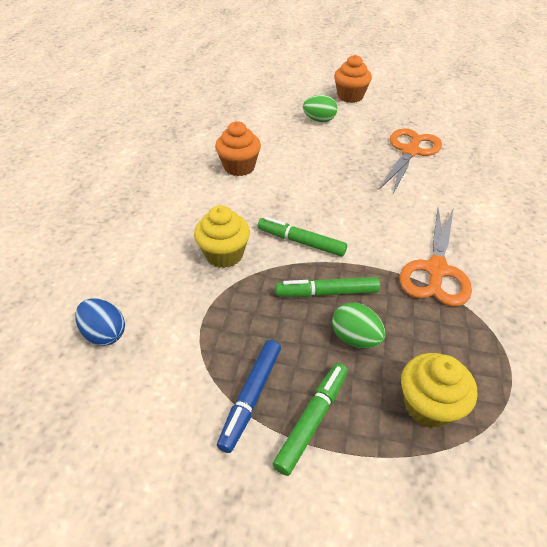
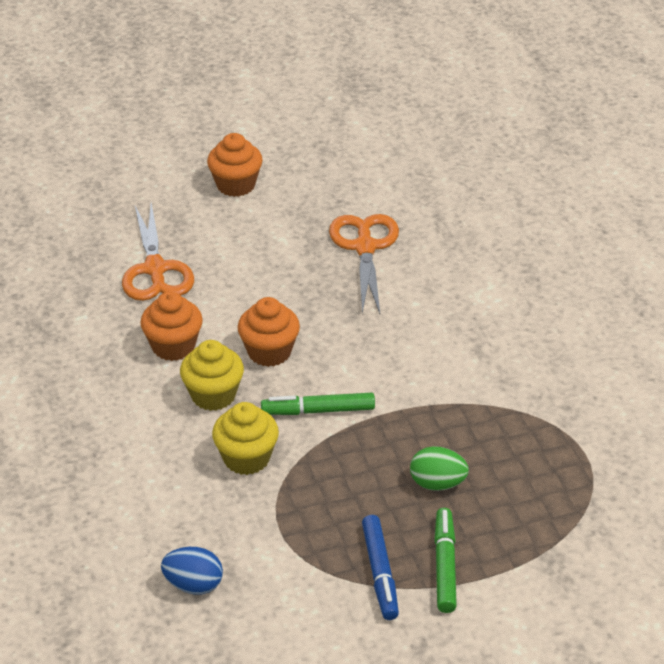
camera: 30 degrees left, 5 degrees down
green marker [276,277,380,297] -> none
green egg [303,95,337,122] -> none
orange scissors [400,207,472,306] -> orange scissors moved to [122,203,194,301]
yellow cupcake [401,353,477,428] -> yellow cupcake moved to [180,340,244,411]
none -> orange cupcake [238,297,300,367]

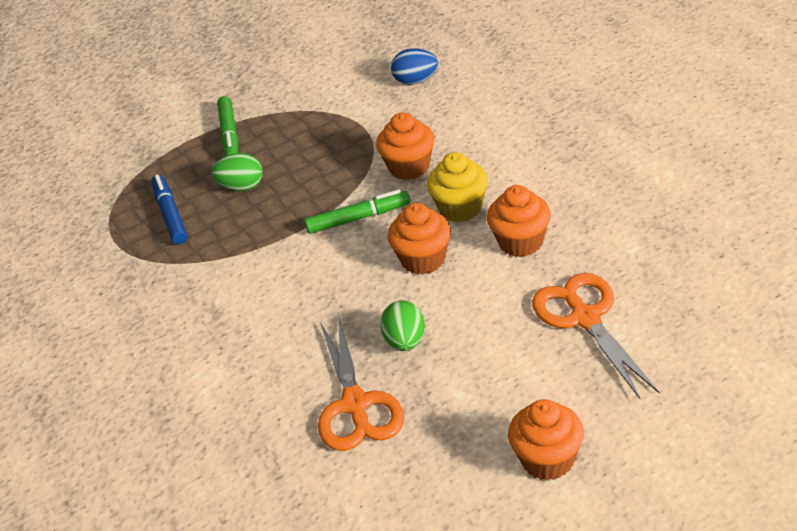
camera: 175 degrees right, 0 degrees up
yellow cupcake [212,402,279,475] -> orange cupcake [376,112,435,180]
blue marker [362,515,399,620] -> blue marker moved to [152,174,187,244]
none -> green egg [380,300,425,351]

